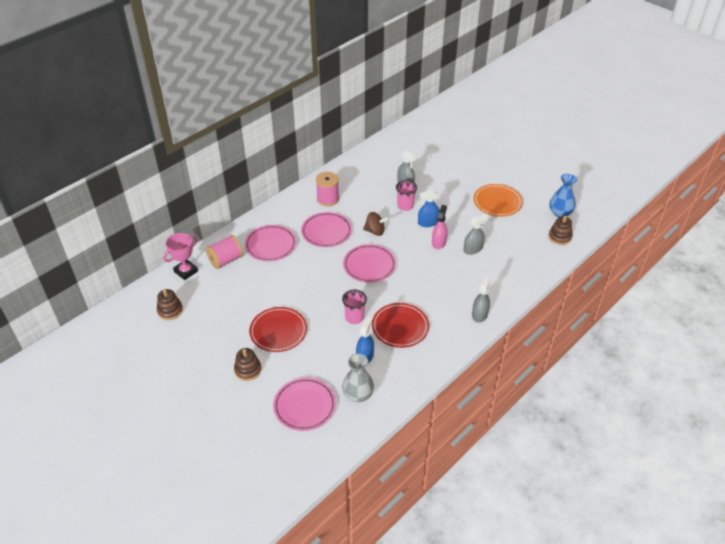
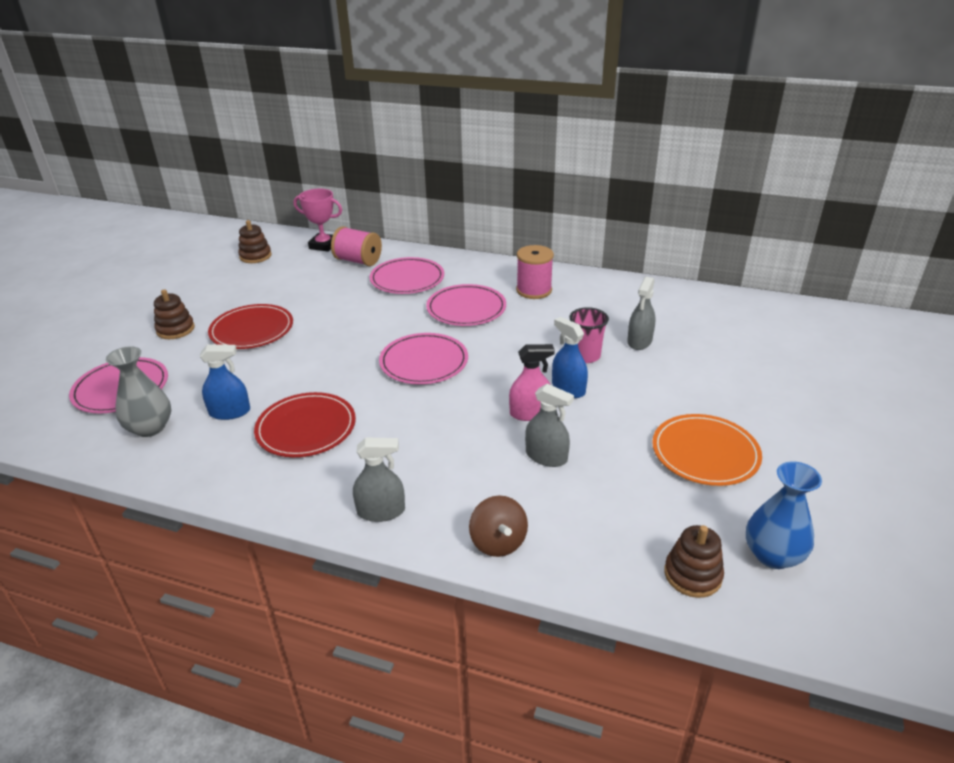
camera: 65 degrees right, 10 degrees down
pink cup [342,290,367,324] -> none
brown spinning top [363,212,389,236] -> brown spinning top moved to [469,495,528,557]

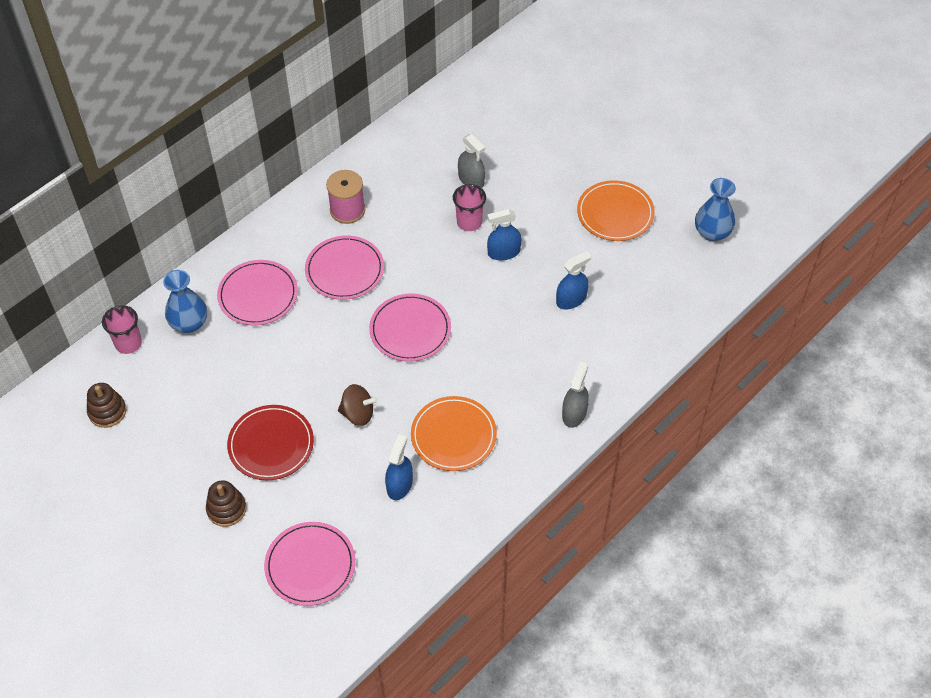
camera: 65 degrees left, 20 degrees up
grey vase [106,346,171,437] -> none
red plate [254,392,356,457] -> orange plate [411,396,497,471]
pink trophy [294,189,342,252] -> pink cup [102,305,142,354]
pink spool [331,226,382,266] -> blue vase [163,270,207,333]
brown spinning top [469,495,528,557] -> brown spinning top moved to [338,384,378,426]
pink spray bottle [509,344,555,421] -> none
grey spray bottle [525,384,574,467] -> blue spray bottle [556,251,591,309]
brown stacking toy [664,525,724,598] -> none

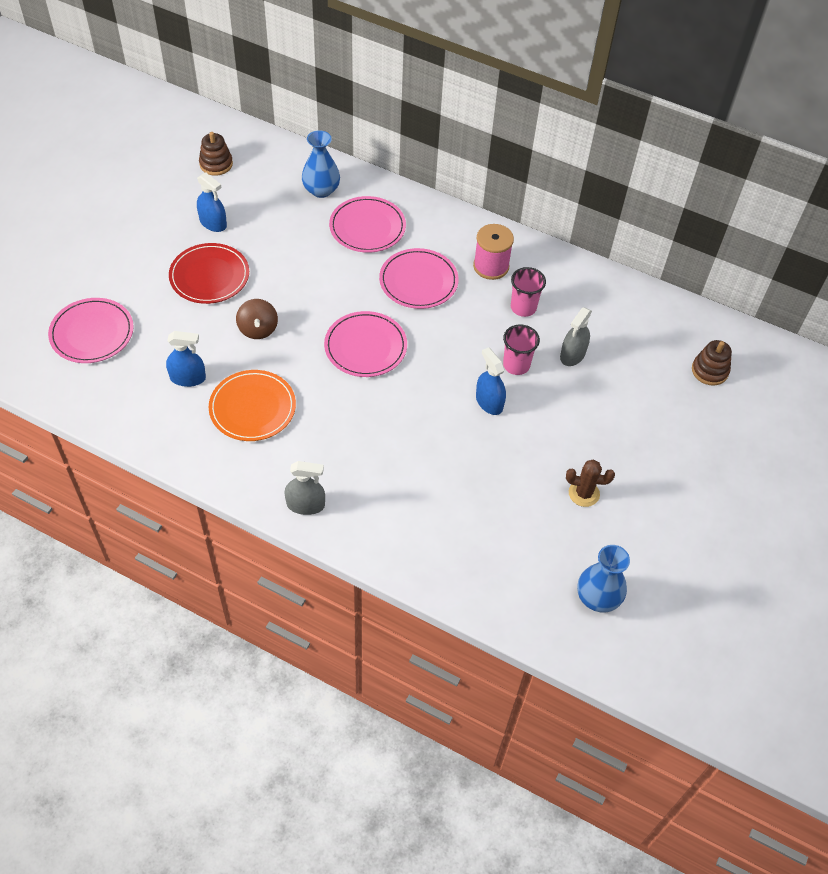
camera: 70 degrees right, 0 degrees up
pink cup [102,305,142,354] -> pink cup moved to [511,267,546,317]
brown stacking toy [206,480,247,527] -> brown stacking toy moved to [692,340,732,386]
blue spray bottle [556,251,591,309] -> blue spray bottle moved to [197,172,227,232]
orange plate [577,180,655,241] -> brown cactus [566,460,615,507]

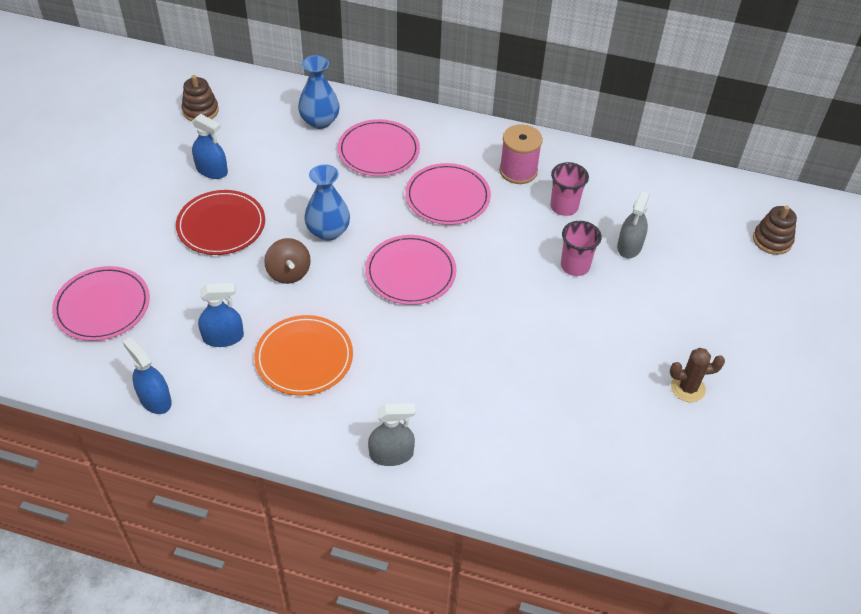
camera: 10 degrees left, 5 degrees down
blue spray bottle [476,347,506,415] -> blue spray bottle moved to [123,337,172,414]
blue vase [577,545,630,612] -> blue vase moved to [304,164,350,241]

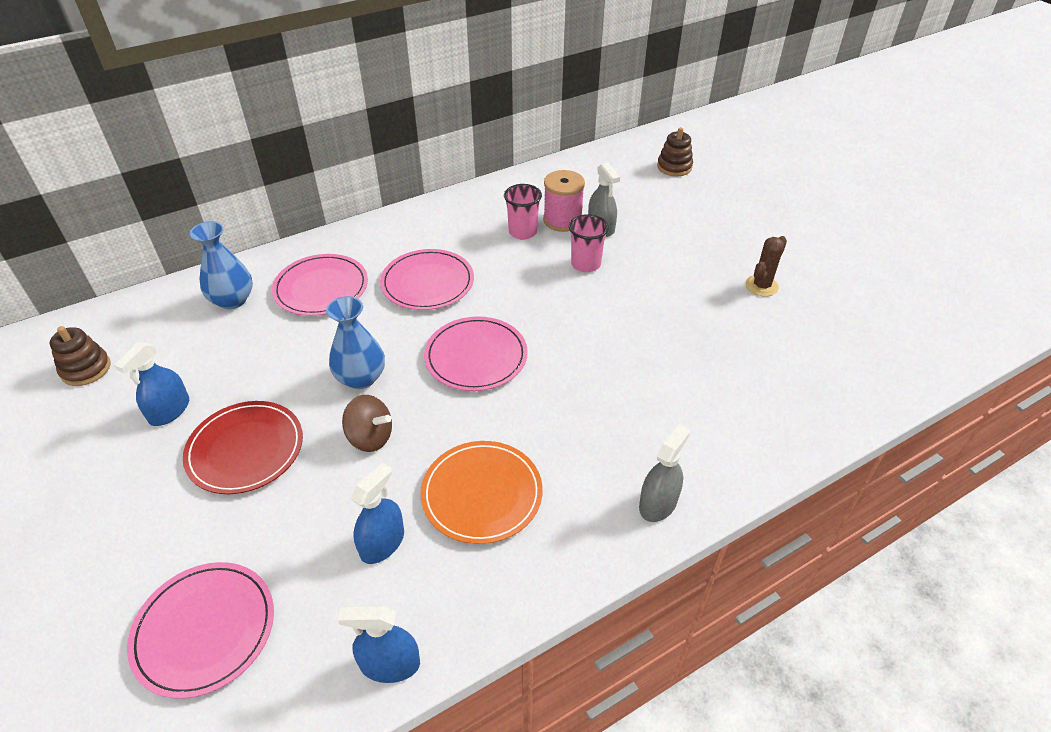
camera: 45 degrees left, 5 degrees down
blue spray bottle [192,114,228,179] -> blue spray bottle turned 135 degrees clockwise [114,342,189,426]
pink spool [499,124,543,184] -> pink spool moved to [543,170,585,232]

